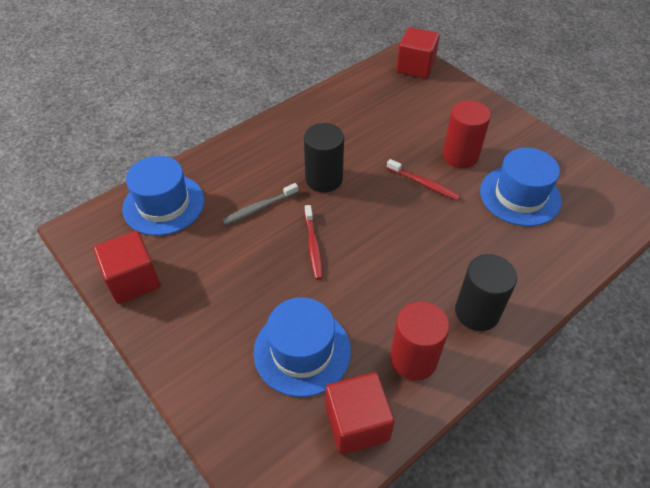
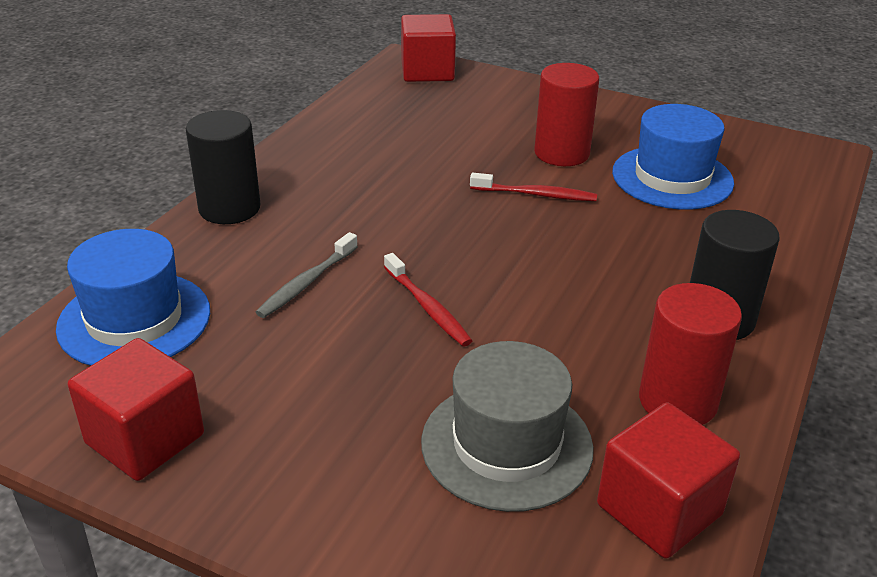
camera: 25 degrees left, 15 degrees down
blue hat [253,297,351,397] -> grey hat [421,341,594,512]
black cylinder [304,123,344,193] -> black cylinder moved to [186,110,260,224]

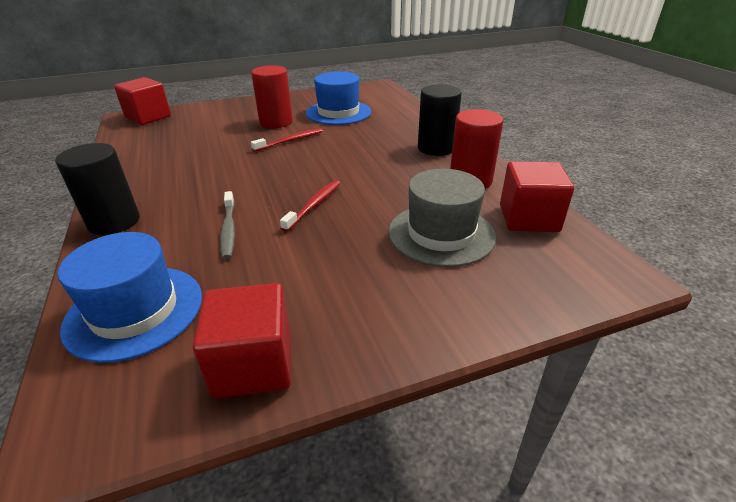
camera: 45 degrees left, 0 degrees up
red toothbrush [384,253,472,346] -> red toothbrush turned 75 degrees counterclockwise [280,180,340,232]

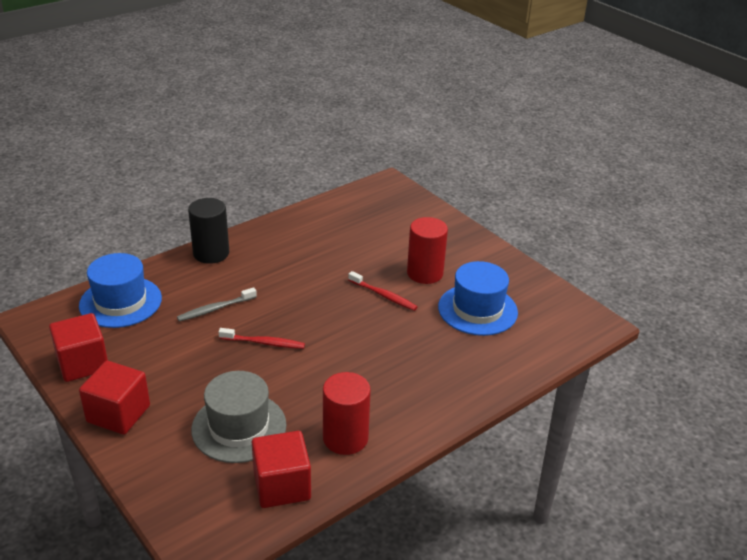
camera: 70 degrees right, 0 degrees up
red cube [114,77,171,125] -> red cube moved to [79,361,150,435]
black cylinder [418,84,462,156] -> none

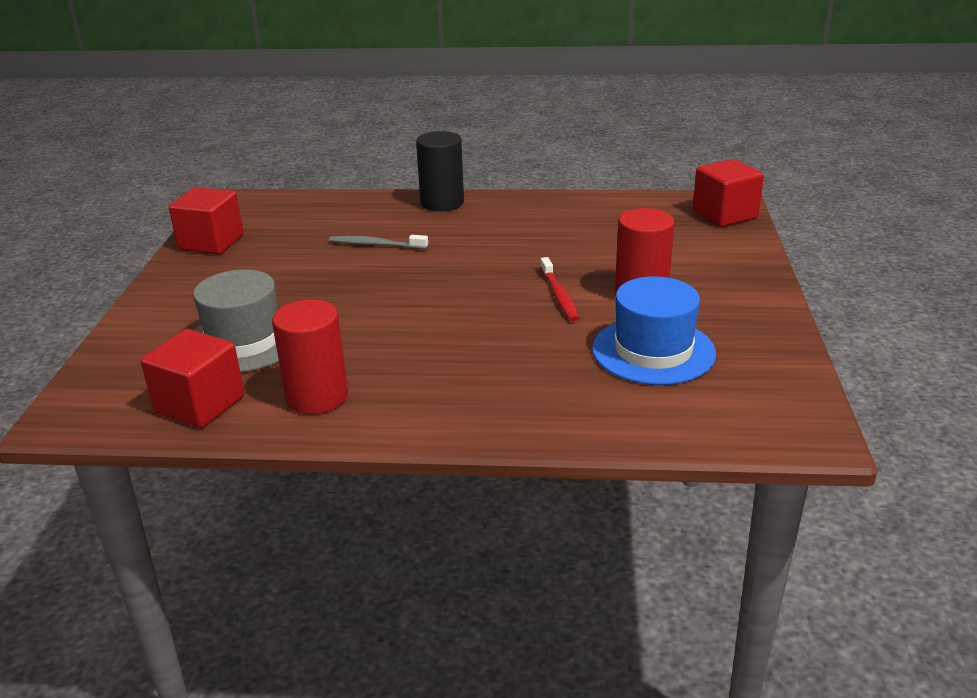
camera: 45 degrees right, 5 degrees down
blue hat [79,253,162,328] -> none
red cube [79,361,150,435] -> red cube moved to [693,159,764,227]
red toothbrush [218,328,305,349] -> none

